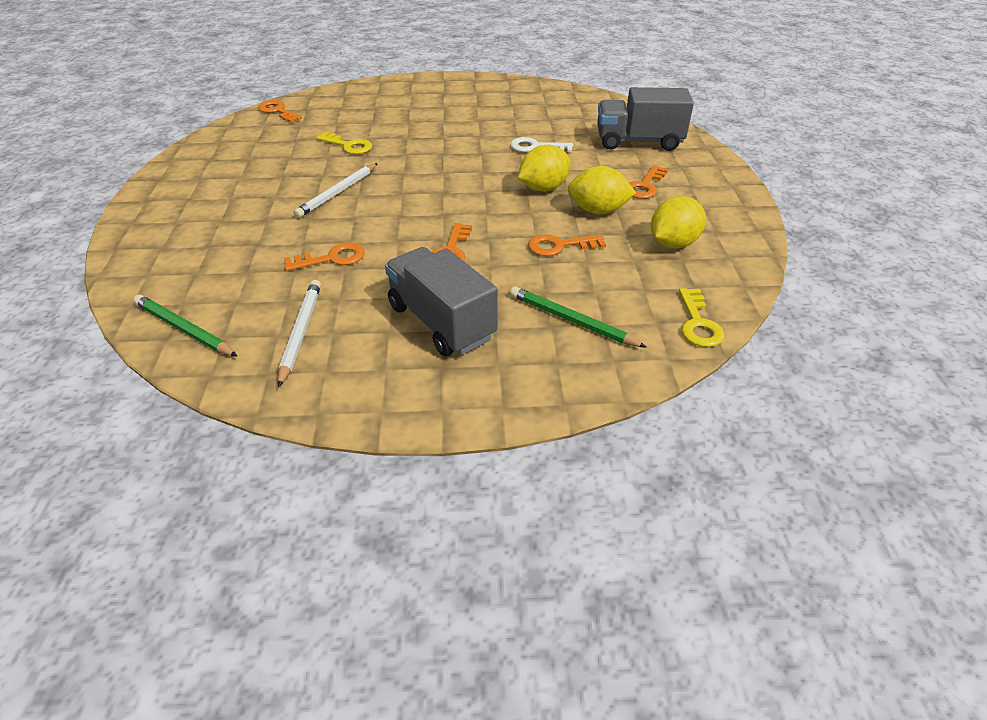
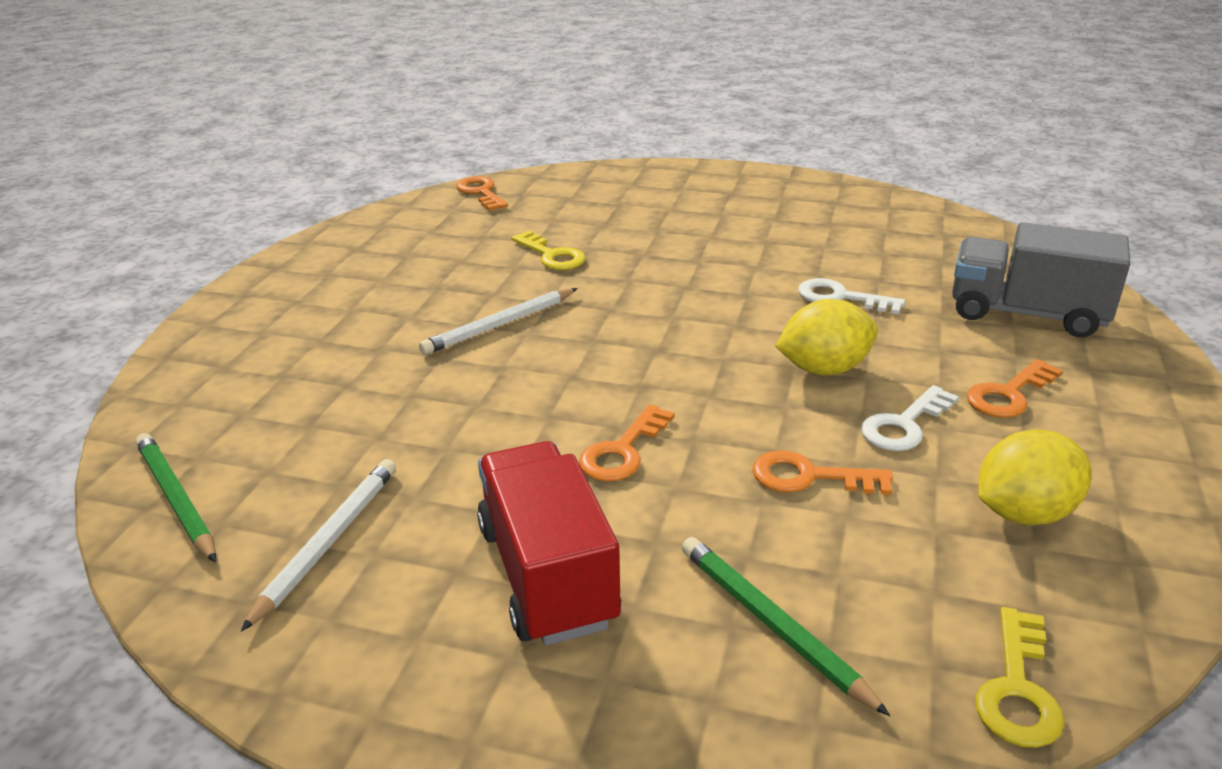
camera: 20 degrees right, 10 degrees down
orange key [284,243,365,271] -> none
grey truck [385,247,498,356] -> red truck [477,441,621,646]
yellow lemon [568,166,636,214] -> white key [861,385,959,451]

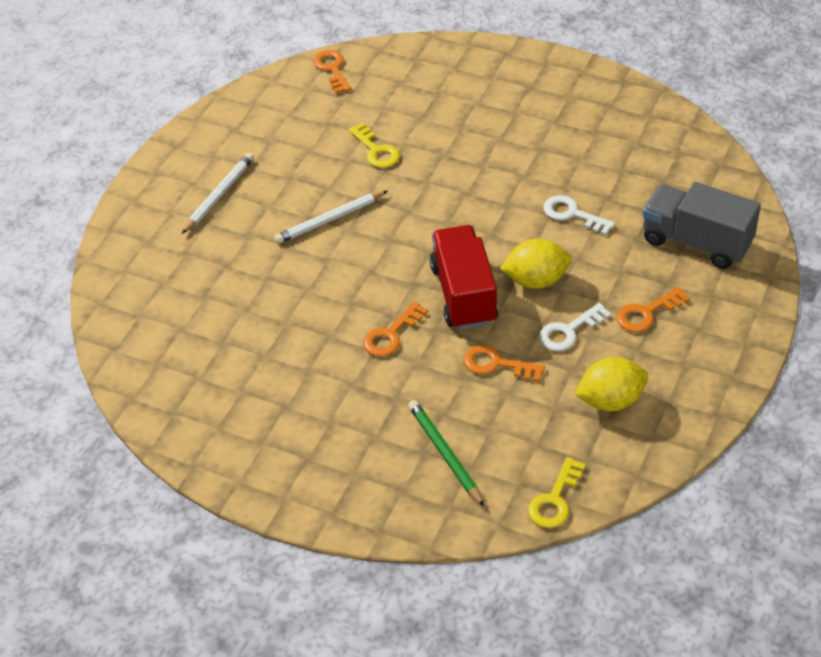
camera: 10 degrees right, 15 degrees up
green pencil [135,433,216,563] -> none
white pencil [241,459,396,632] -> white pencil moved to [182,153,254,234]
red truck [477,441,621,646] -> red truck moved to [430,225,498,330]

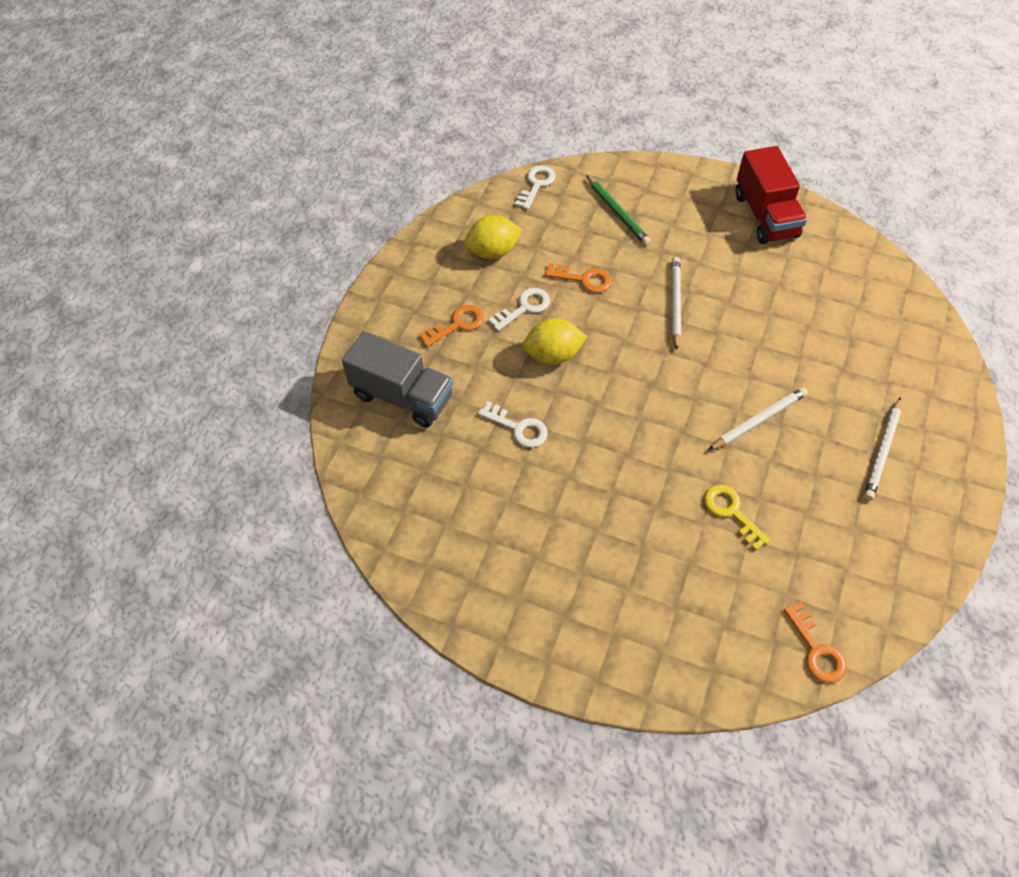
camera: 175 degrees right, 10 degrees up
orange key [363,301,428,357] -> white pencil [672,257,681,350]
red truck [430,225,498,330] -> red truck moved to [735,146,807,244]
yellow key [528,457,586,528] -> white key [515,165,555,210]

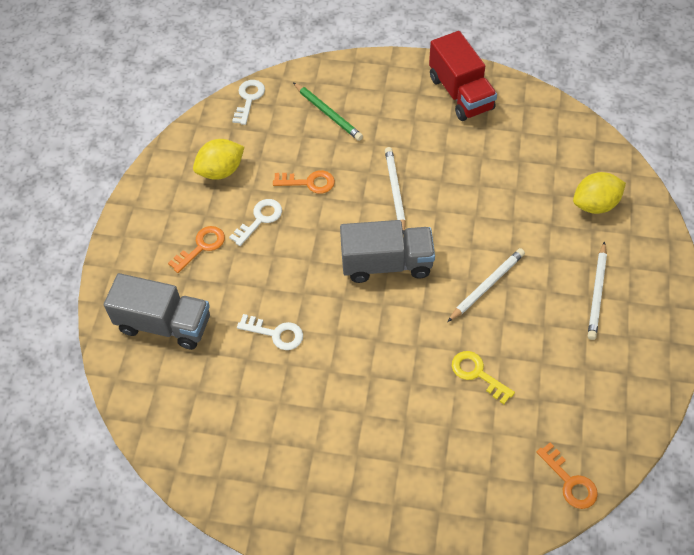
camera: 10 degrees left, 0 degrees up
yellow lemon [522,318,587,365] -> yellow lemon moved to [573,172,626,214]
none -> grey truck [340,220,435,283]

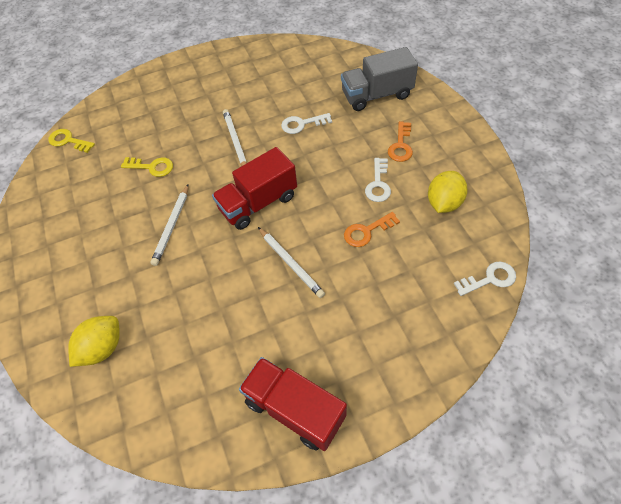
camera: 150 degrees right, 0 degrees up
white key [232,80,265,125] -> white key turned 90 degrees counterclockwise [454,262,516,296]
green pencil [293,82,363,141] -> none
grey truck [340,220,435,283] -> red truck [212,147,297,230]
orange key [536,442,598,509] -> yellow key [48,129,95,153]
white pencil [588,241,607,340] -> white pencil moved to [223,109,247,166]

